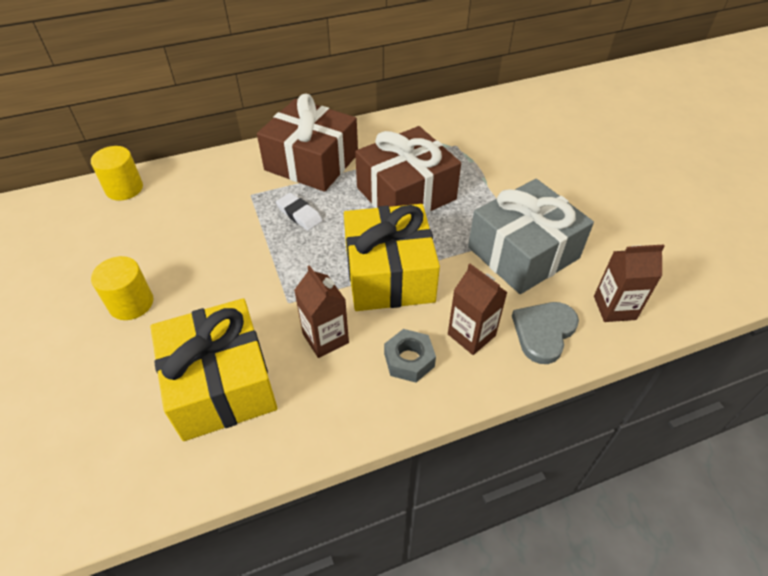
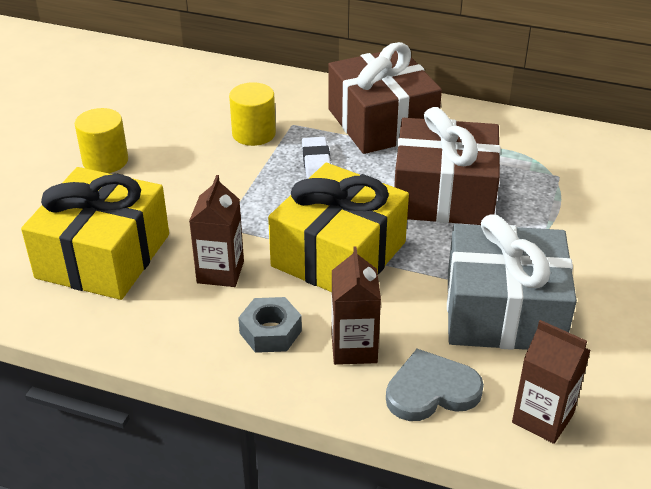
camera: 40 degrees right, 10 degrees down
yellow cylinder [91,146,143,201] -> yellow cylinder moved to [229,82,276,146]

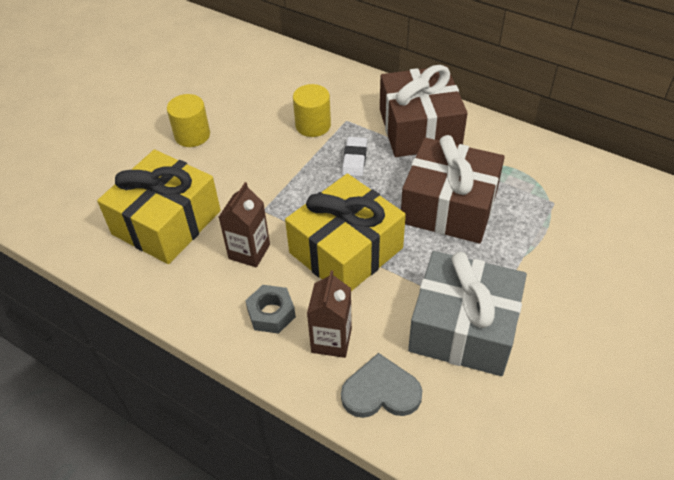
camera: 15 degrees right, 10 degrees up
brown carton [512,320,591,444] -> none

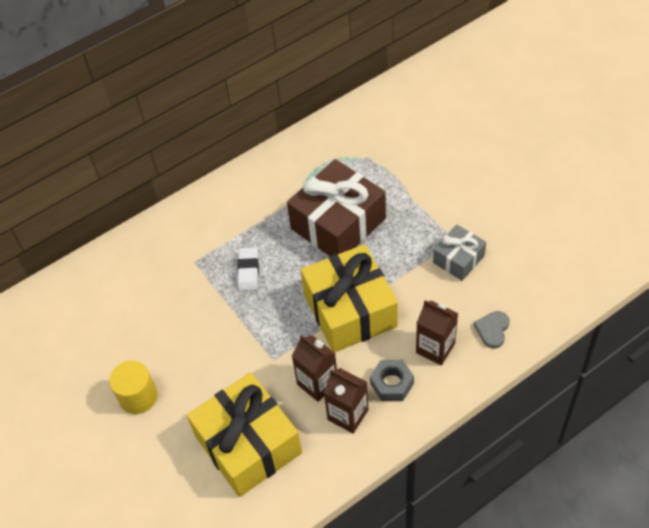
camera: 65 degrees left, 5 degrees up
yellow cylinder [293,84,331,137] -> none
grey heart [341,353,422,418] -> grey heart [474,311,509,349], size x0.65
white eraser [342,137,367,177] -> white eraser turned 60 degrees clockwise [237,247,259,290]
brown gift [380,65,468,157] -> none
grey gift [408,251,527,376] -> grey gift [433,225,486,281], size x0.53
none -> brown carton [323,368,368,433]

